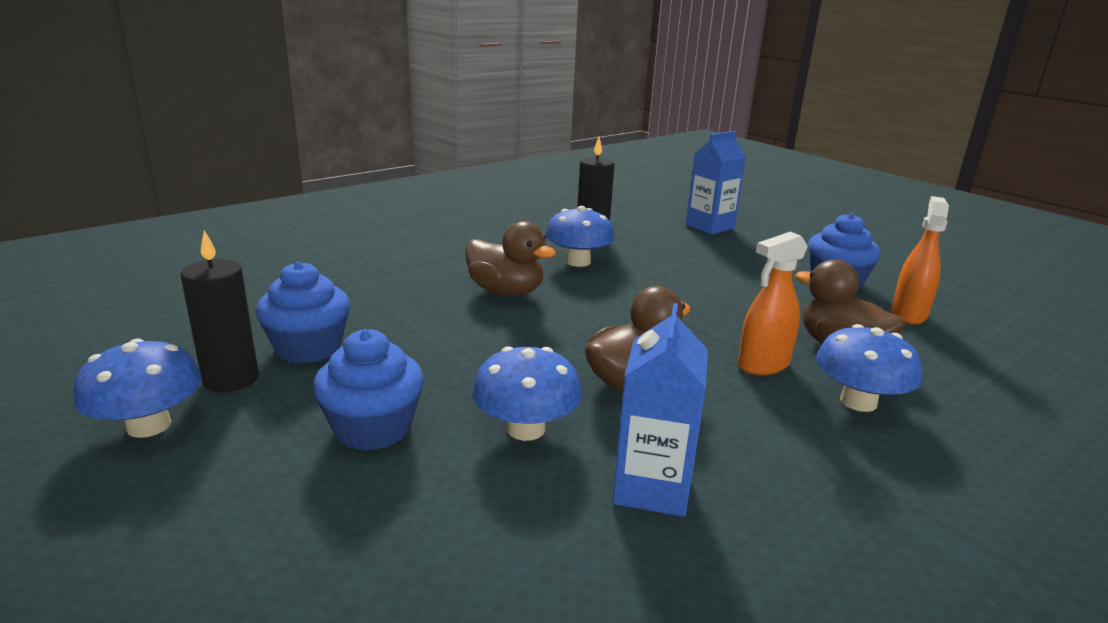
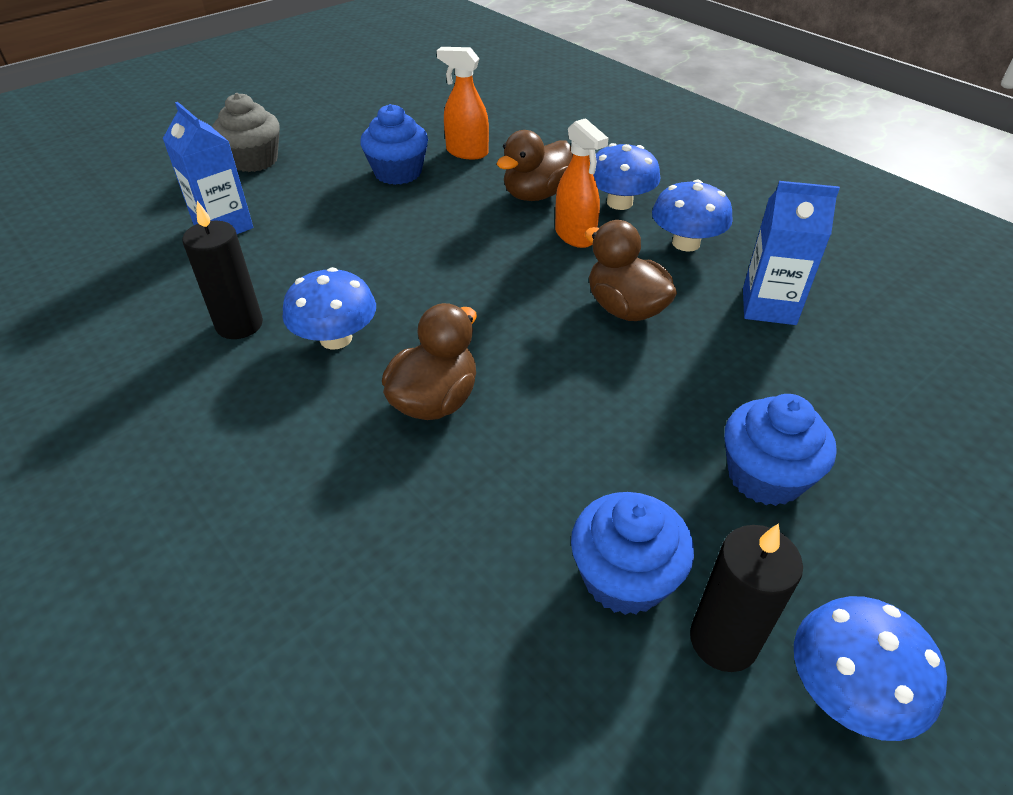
camera: 90 degrees left, 20 degrees up
blue mushroom [472,346,582,441] -> blue mushroom moved to [652,180,733,252]
none -> grey cupcake [212,93,280,172]

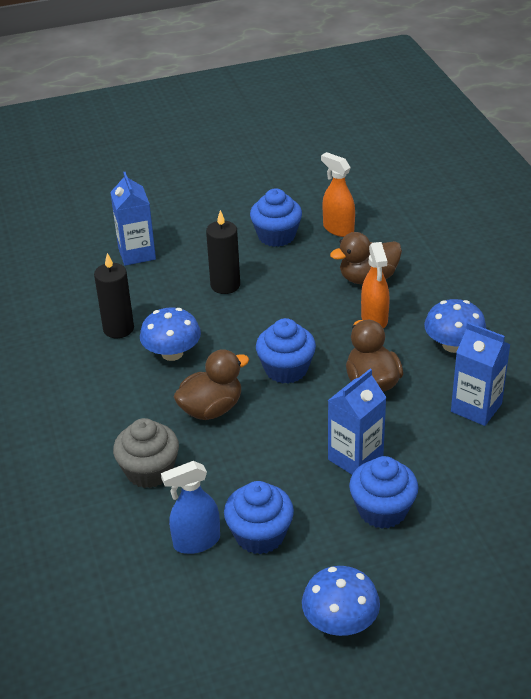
camera: 25 degrees right, 5 degrees down
grey cupcake [212,93,280,172] -> grey cupcake moved to [113,418,179,488]
blue mushroom [593,143,660,210] -> none
black candle [690,523,803,672] -> black candle moved to [206,210,240,294]
none -> blue spray bottle [161,461,220,554]
none -> blue cupcake [256,318,316,384]
none -> blue carton [328,369,387,475]

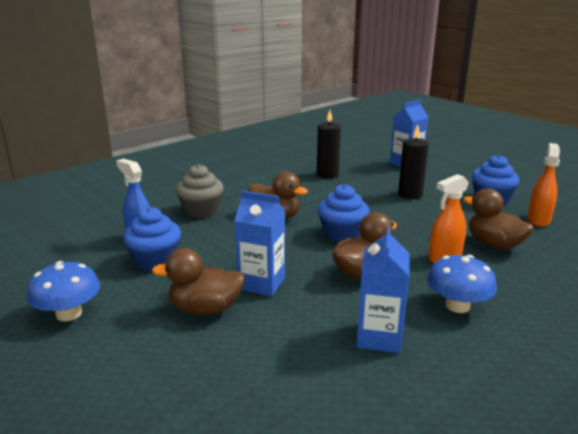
camera: 65 degrees right, 15 degrees down
blue mushroom [140,308,201,361] -> none
blue cupcake [349,456,418,528] -> brown duck [152,248,245,315]

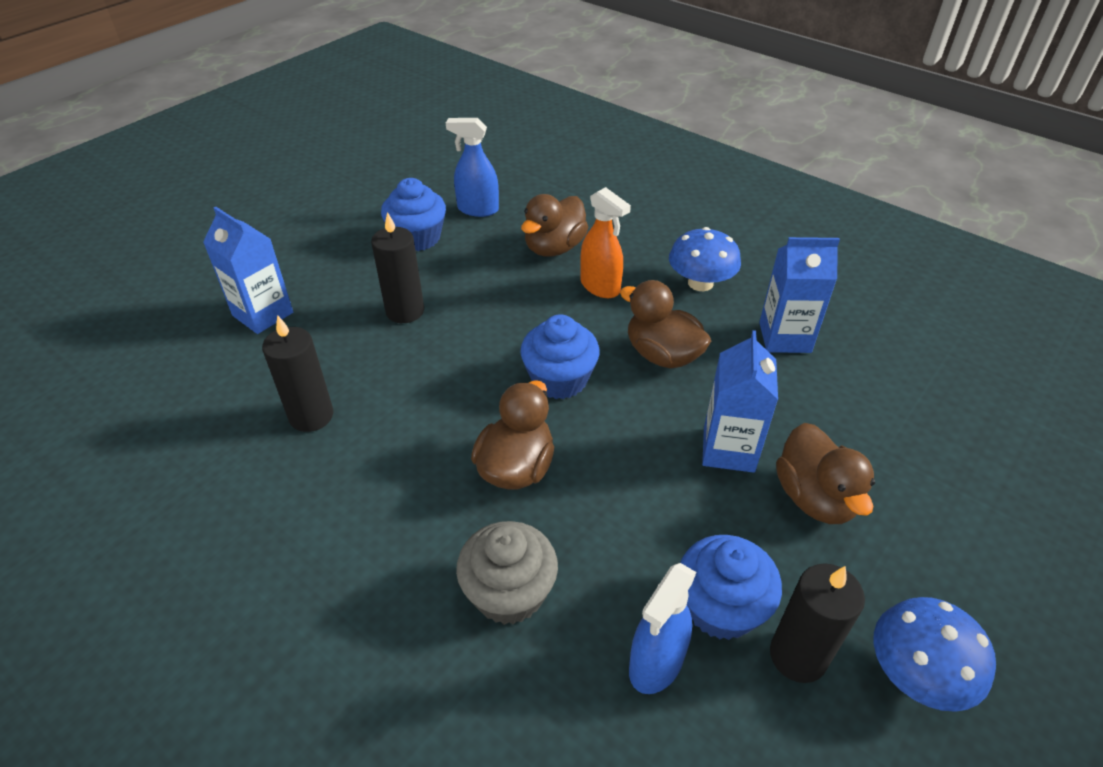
camera: 100 degrees left, 20 degrees up
orange spray bottle [527,143,560,227] -> blue spray bottle [446,118,499,217]
none -> black candle [770,563,865,683]

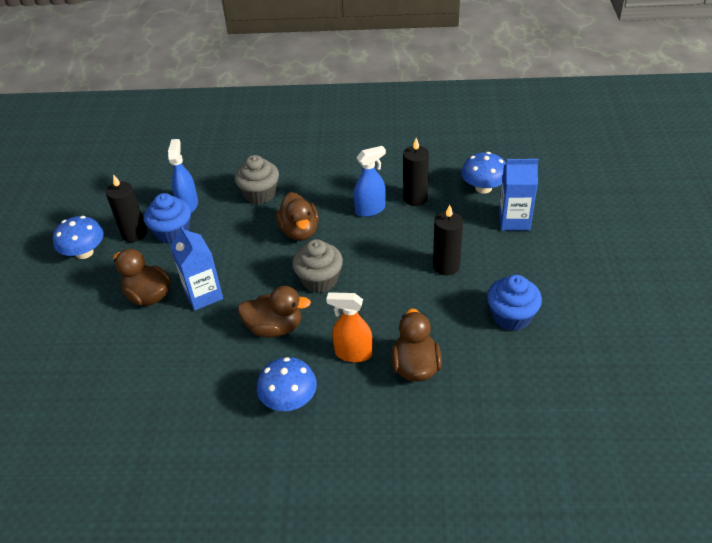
camera: 145 degrees right, 0 degrees up
blue spray bottle [446,118,499,217] -> blue spray bottle moved to [354,146,386,217]
blue cupcake [520,314,600,399] -> grey cupcake [292,239,343,293]
blue carton [759,237,840,353] -> none
none -> blue mushroom [461,152,506,194]

